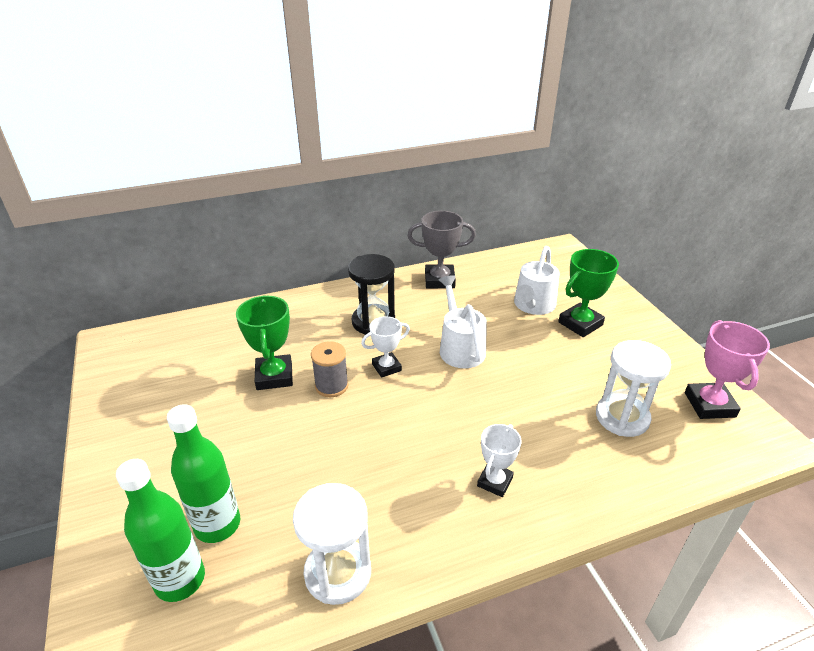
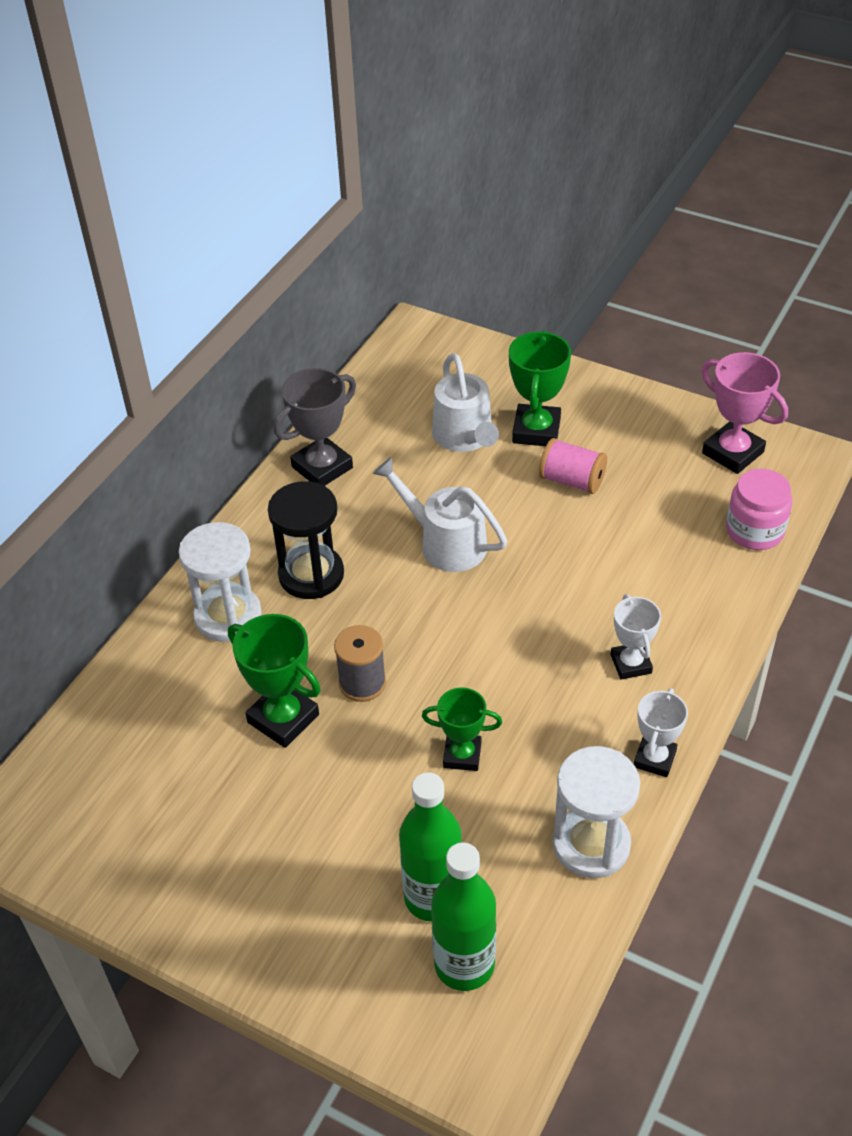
camera: 40 degrees left, 10 degrees up
white trophy [361,316,410,378] -> white trophy moved to [634,688,688,777]
white hourglass [596,340,671,437] -> white hourglass moved to [178,522,262,642]
none -> green trophy [422,688,502,771]
none -> pink spool [539,438,607,494]
none -> pink jar [726,469,792,550]

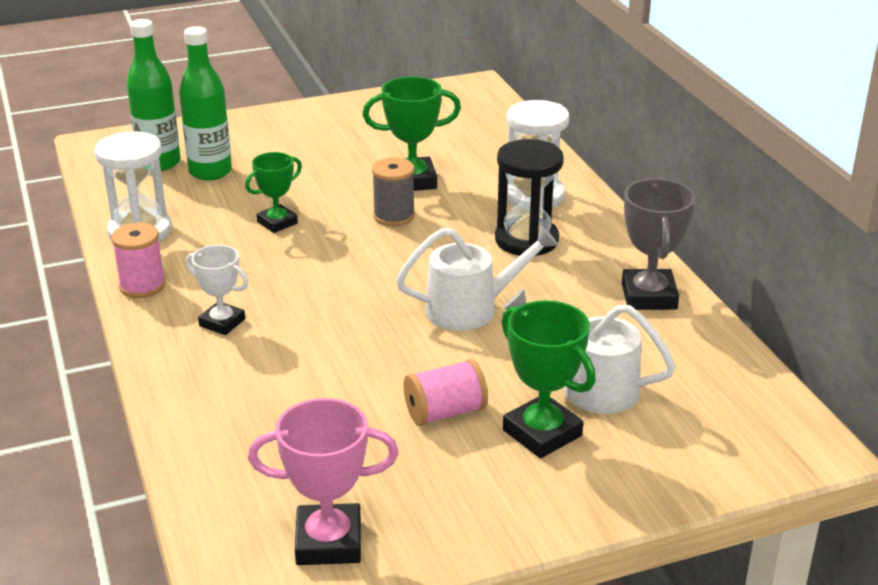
camera: 130 degrees right, 15 degrees down
white trophy [634,688,688,777] -> pink spool [111,223,165,298]
pink jar [726,469,792,550] -> none

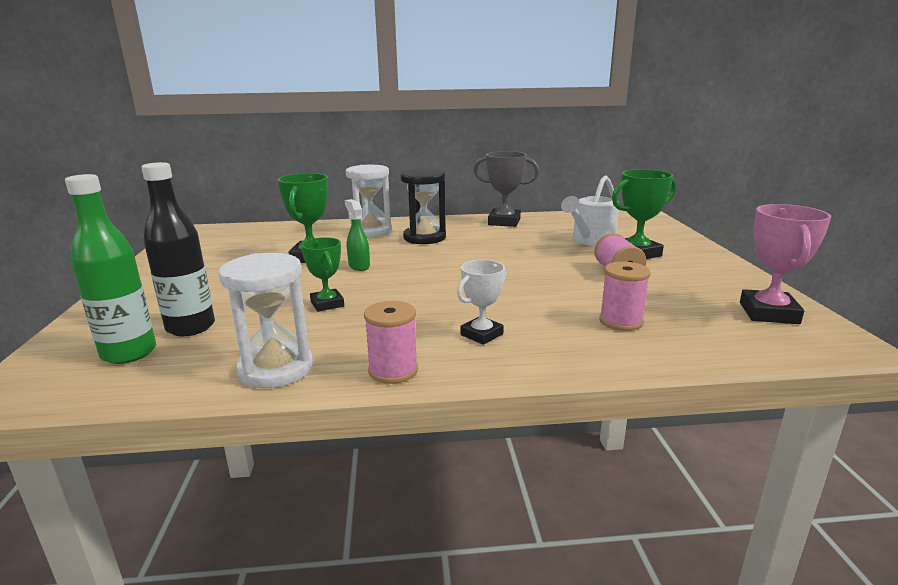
camera: 75 degrees left, 10 degrees down
green bottle [179,26,232,181] -> black bottle [141,162,215,336]
grey spool [372,157,415,226] -> green spray bottle [345,199,370,271]
white watering can [396,225,559,331] -> none
none -> pink spool [599,262,651,331]

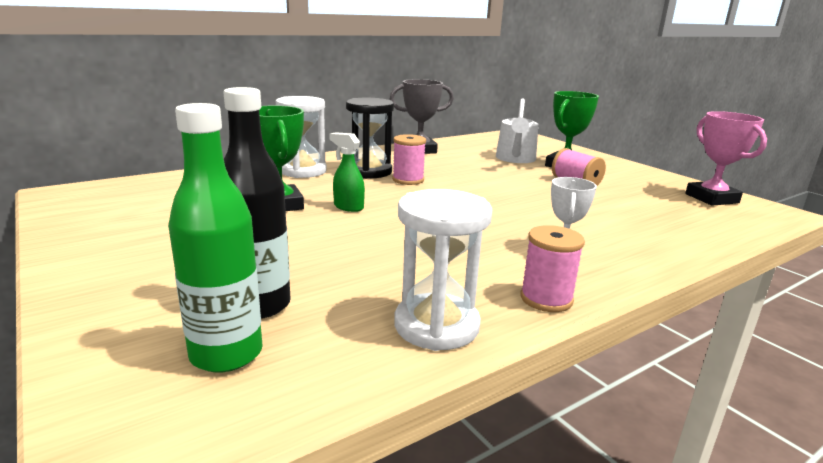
camera: 30 degrees left, 0 degrees up
green trophy [301,237,344,312] -> none
pink spool [599,262,651,331] -> pink spool moved to [392,134,426,185]

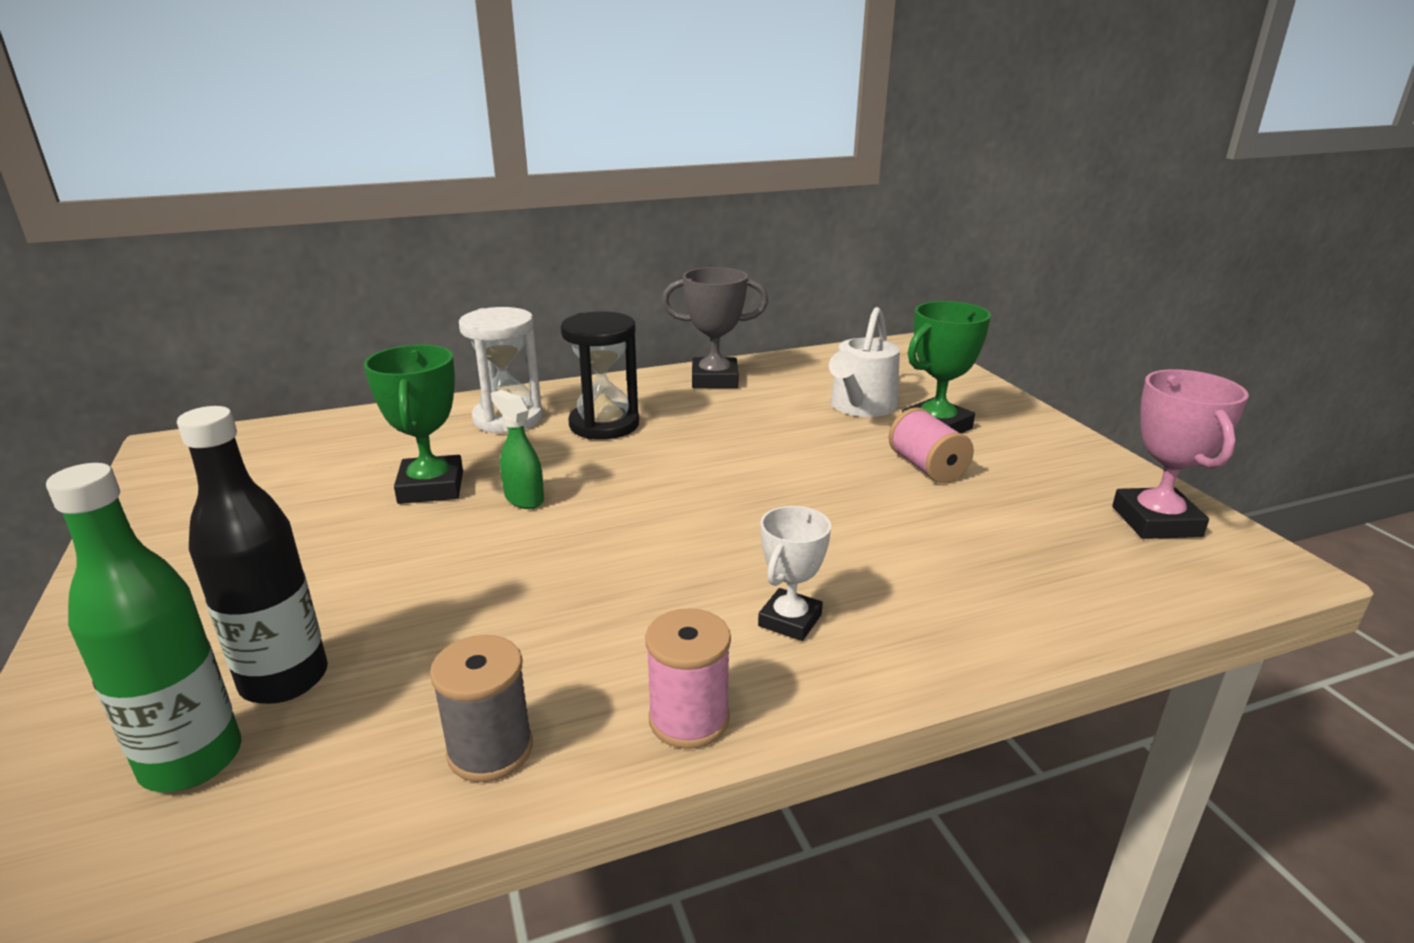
camera: 15 degrees right, 5 degrees up
pink spool [392,134,426,185] -> none
white hourglass [394,189,492,351] -> grey spool [430,635,533,782]

